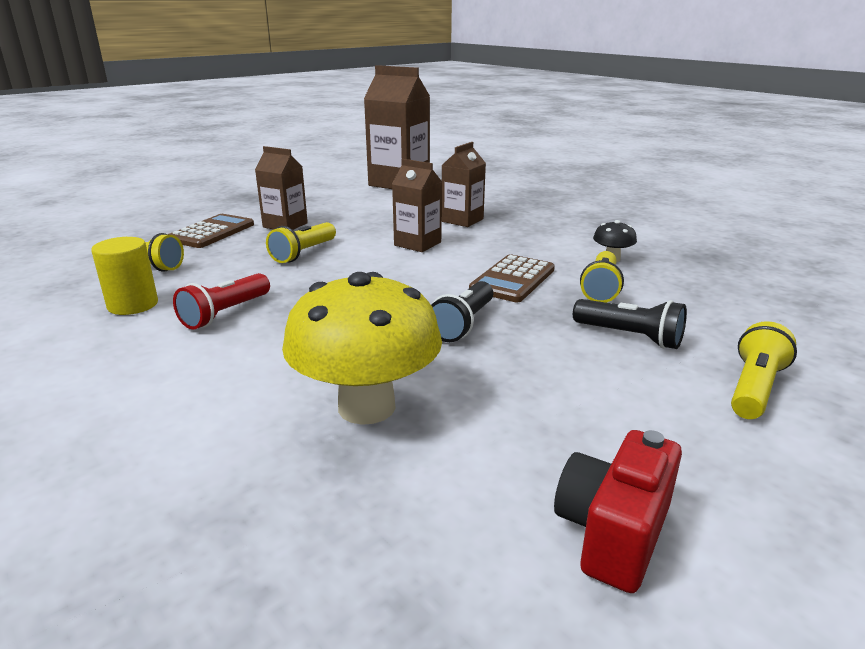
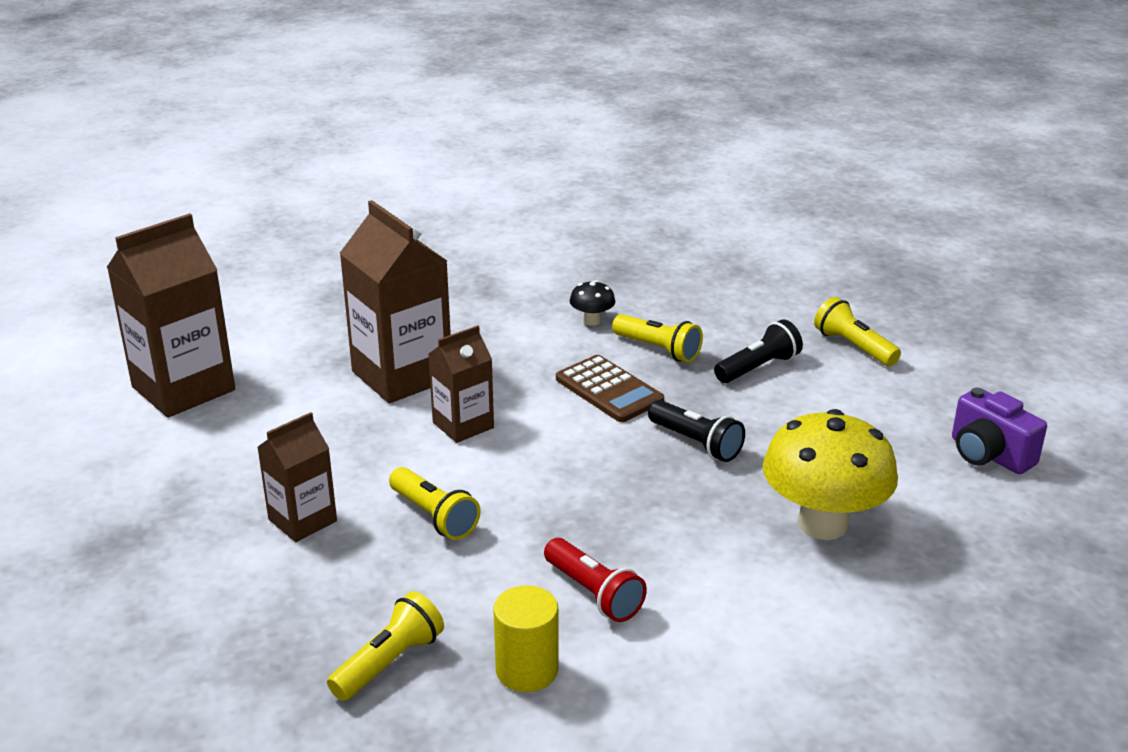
camera: 70 degrees left, 5 degrees up
brown calculator [168,214,254,248] -> none
brown carton [441,142,486,227] -> brown carton [340,200,451,403], size x1.75
red camera [554,430,682,593] -> purple camera [952,388,1047,474]

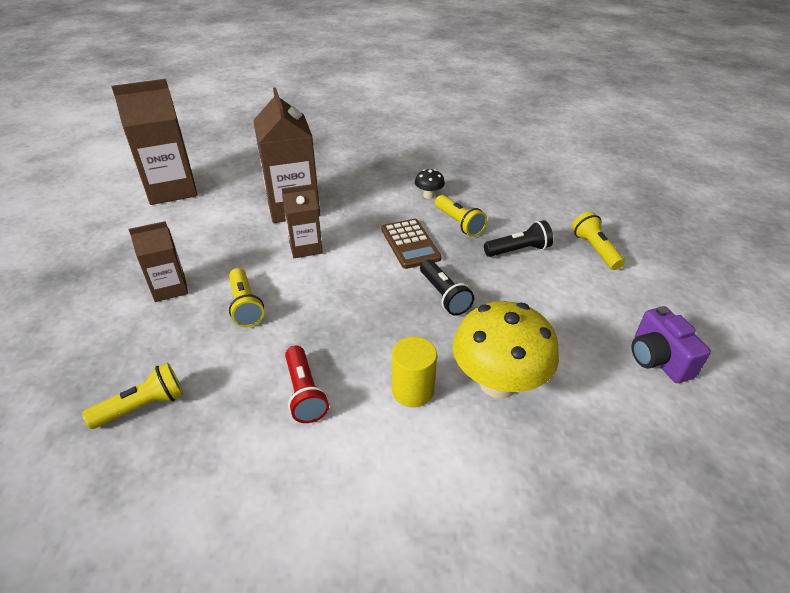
camera: 20 degrees right, 10 degrees up
yellow cylinder [493,585,559,692] -> yellow cylinder moved to [392,337,437,407]

